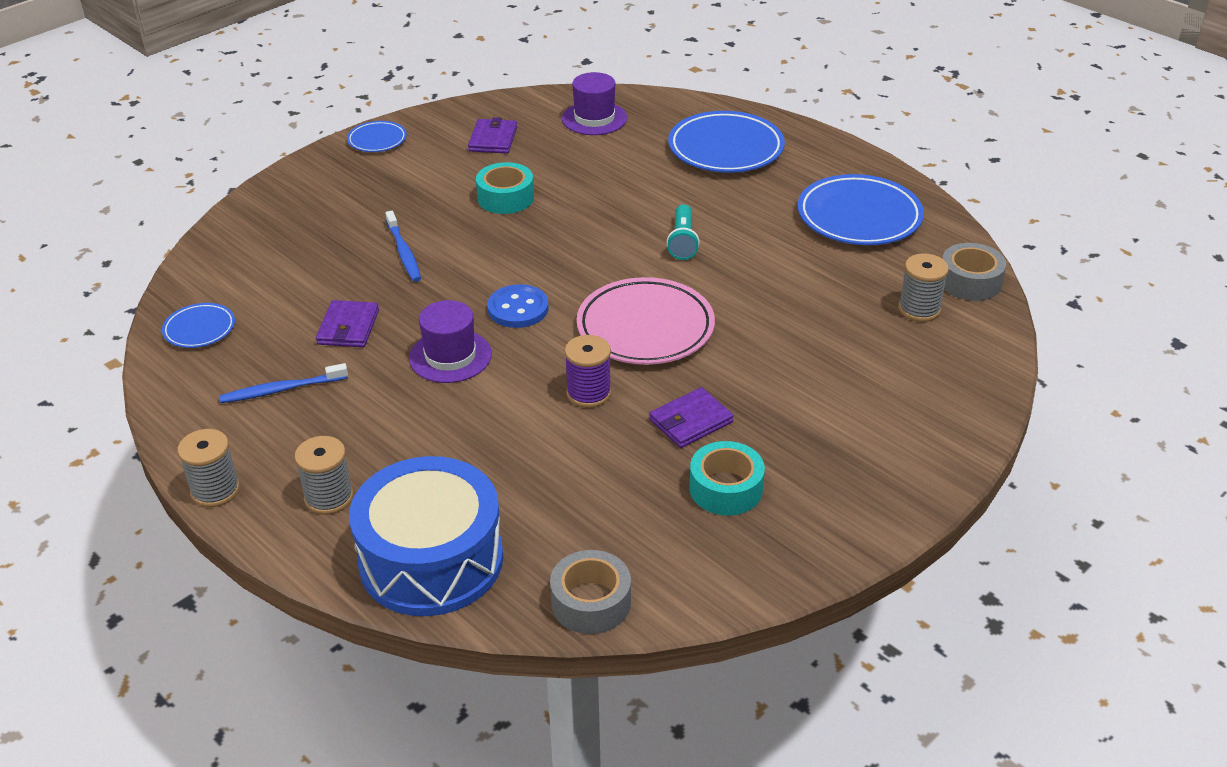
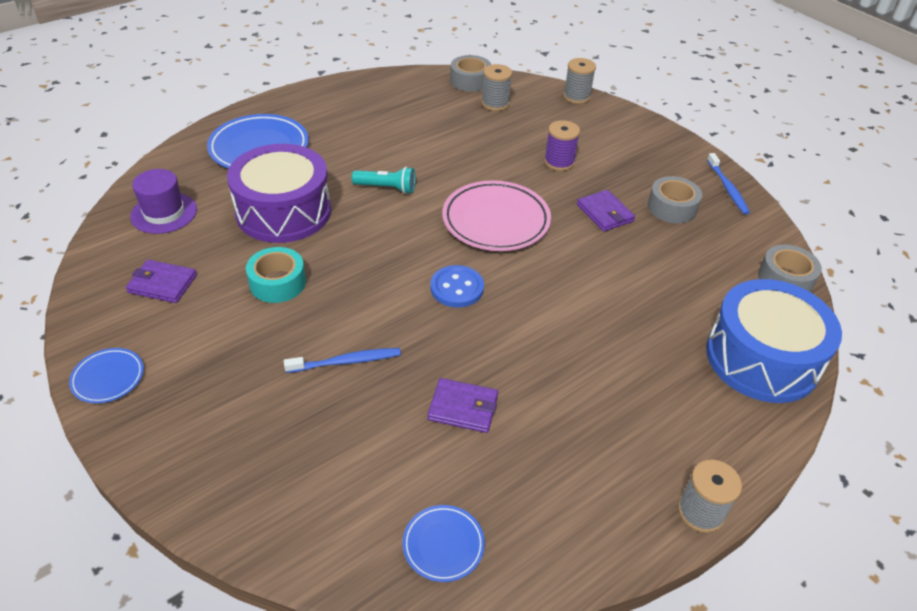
camera: 85 degrees left, 5 degrees up
blue toothbrush [219,363,348,403] -> blue toothbrush moved to [707,153,750,215]
grey spool [295,436,353,515] -> grey spool moved to [563,58,596,104]
purple hat [409,300,492,383] -> none
purple spool [565,335,611,408] -> purple spool moved to [544,120,580,171]
turquoise tape [690,441,765,516] -> grey tape [648,176,702,223]
blue plate [798,174,924,245] -> none
none -> purple drum [227,144,331,243]

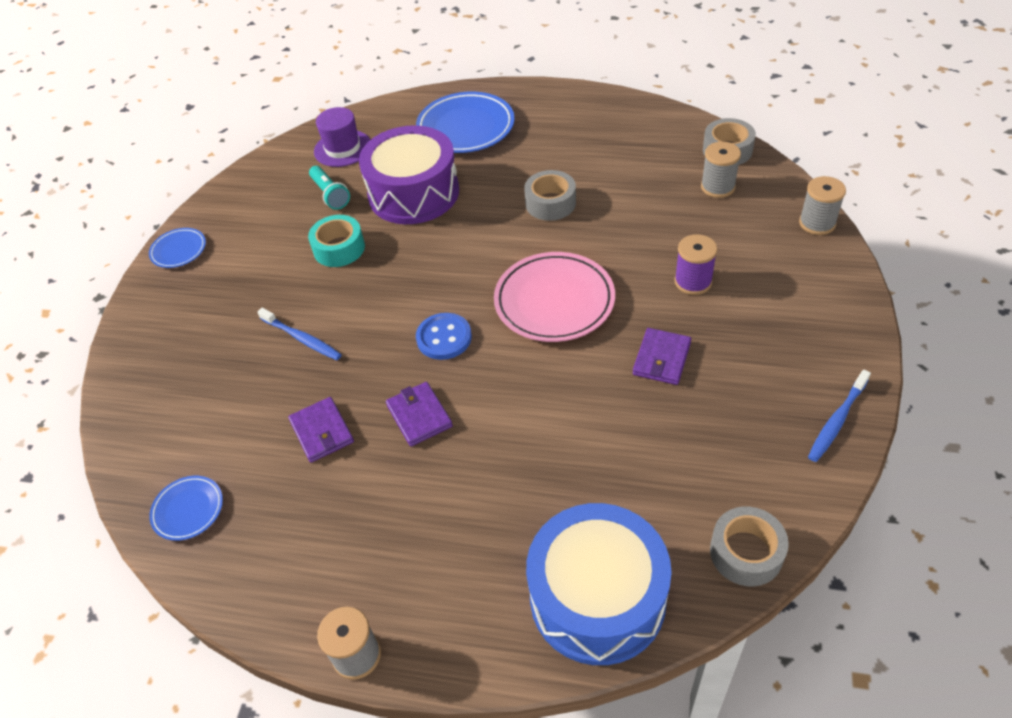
camera: 55 degrees right, 5 degrees up
purple wallet [126,260,197,303] -> purple wallet moved to [386,382,453,446]
turquoise flashlight [352,167,416,194] -> turquoise flashlight moved to [309,166,350,210]
grey tape [648,176,702,223] -> grey tape moved to [524,170,576,221]

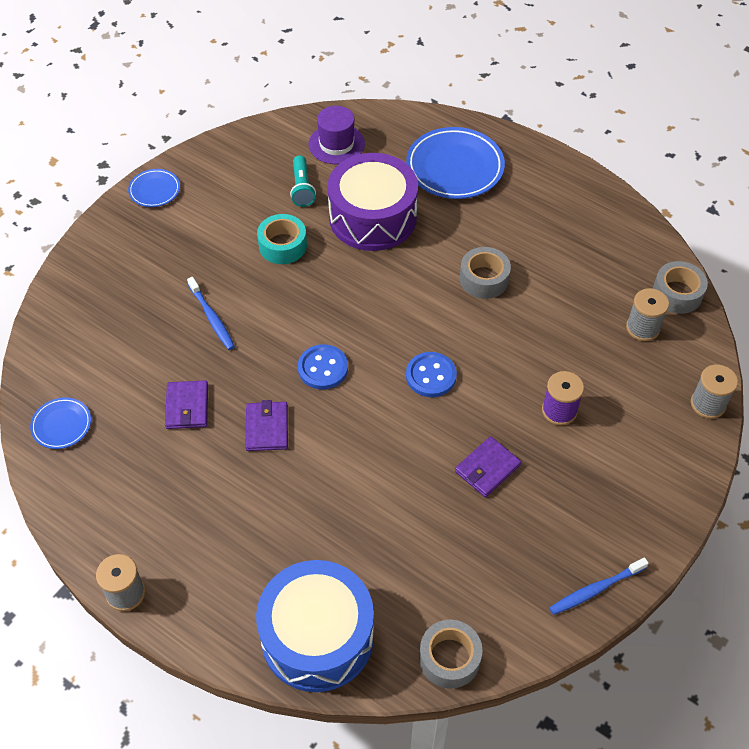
camera: 20 degrees right, 5 degrees up
pink plate [494,252,615,342] -> blue button [406,352,457,397]

